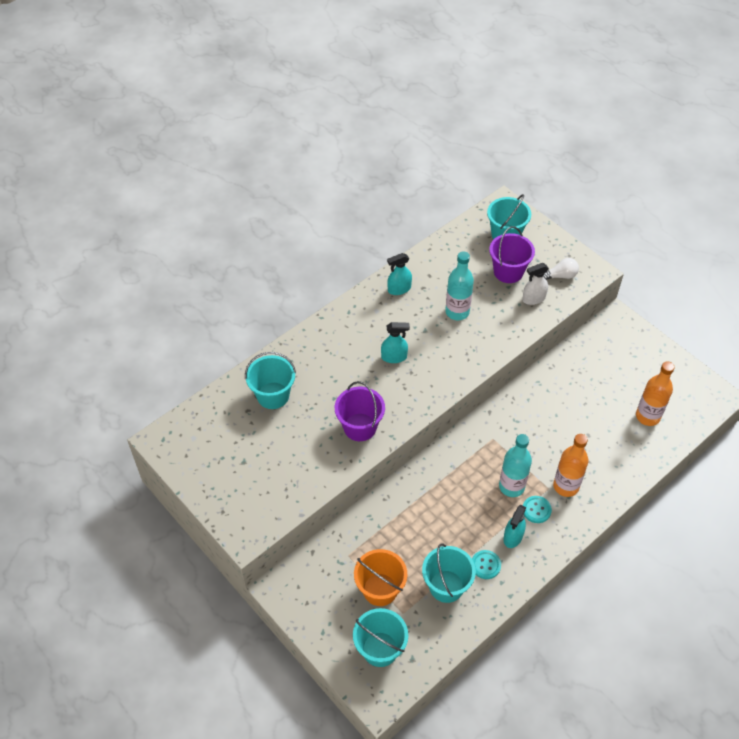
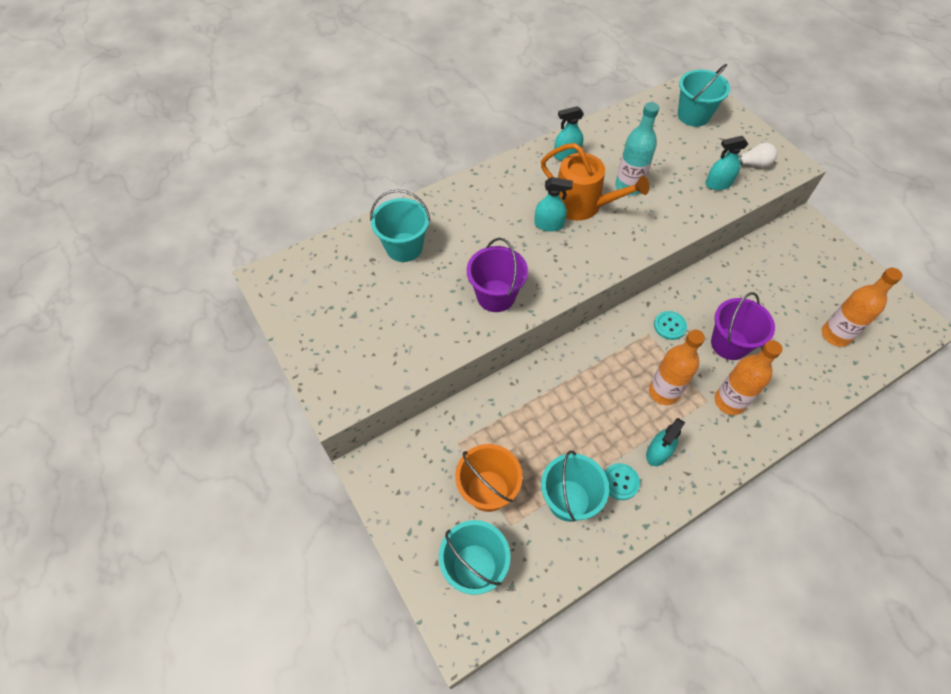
camera: 10 degrees right, 5 degrees up
purple bucket [489,226,535,283] -> purple bucket moved to [711,292,775,360]
turquoise bottle [499,434,532,497] -> orange bottle [649,330,705,405]
white spray bottle [522,263,549,305] -> turquoise spray bottle [705,136,748,190]
turquoise button [523,496,552,523] -> turquoise button moved to [654,311,687,340]
none -> orange watering can [541,143,650,221]

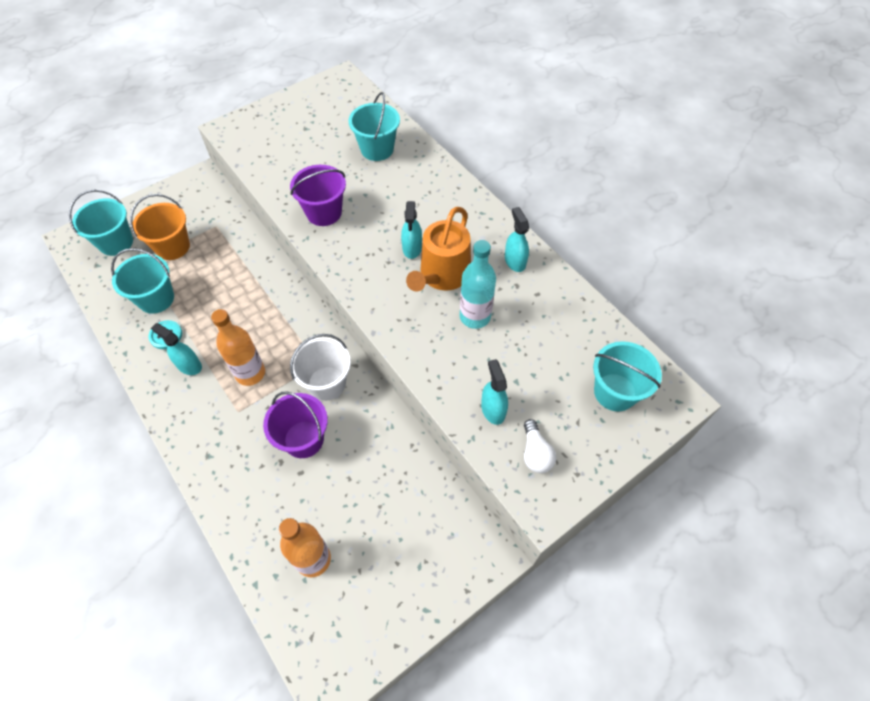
camera: 85 degrees right, 0 degrees up
turquoise button [654,311,687,340] -> white bucket [290,334,351,401]
orange bottle [715,340,782,415] -> none

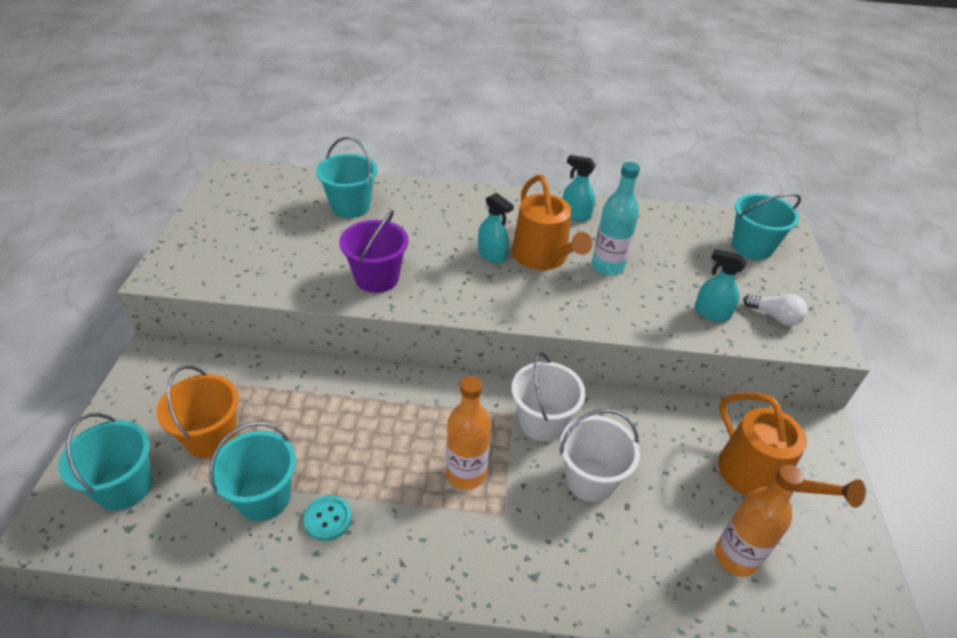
camera: 50 degrees left, 15 degrees down
turquoise spray bottle [151,323,202,375] -> none
purple bucket [263,392,328,458] -> white bucket [560,409,640,502]
none -> orange watering can [718,392,866,508]

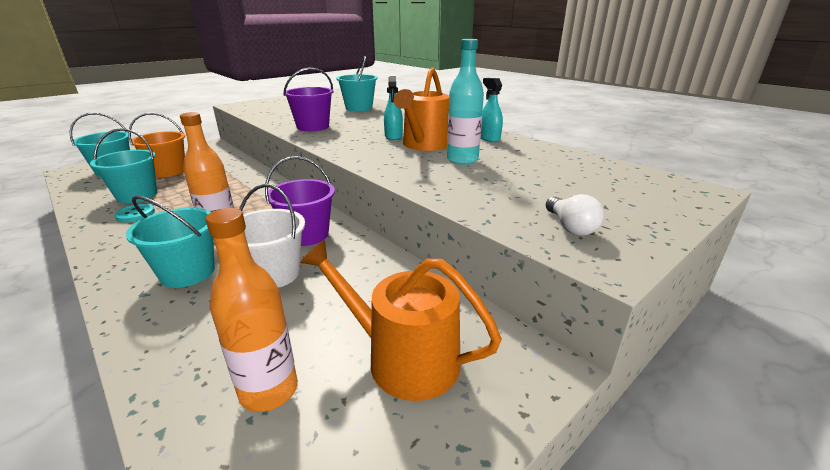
camera: 45 degrees right, 15 degrees down
white bucket [511,352,586,442] -> purple bucket [265,156,335,246]
turquoise spray bottle [695,249,746,322] -> none
orange watering can [718,392,866,508] -> orange watering can turned 105 degrees clockwise [300,240,502,401]
turquoise bucket [732,193,801,260] -> turquoise bucket moved to [126,195,215,288]

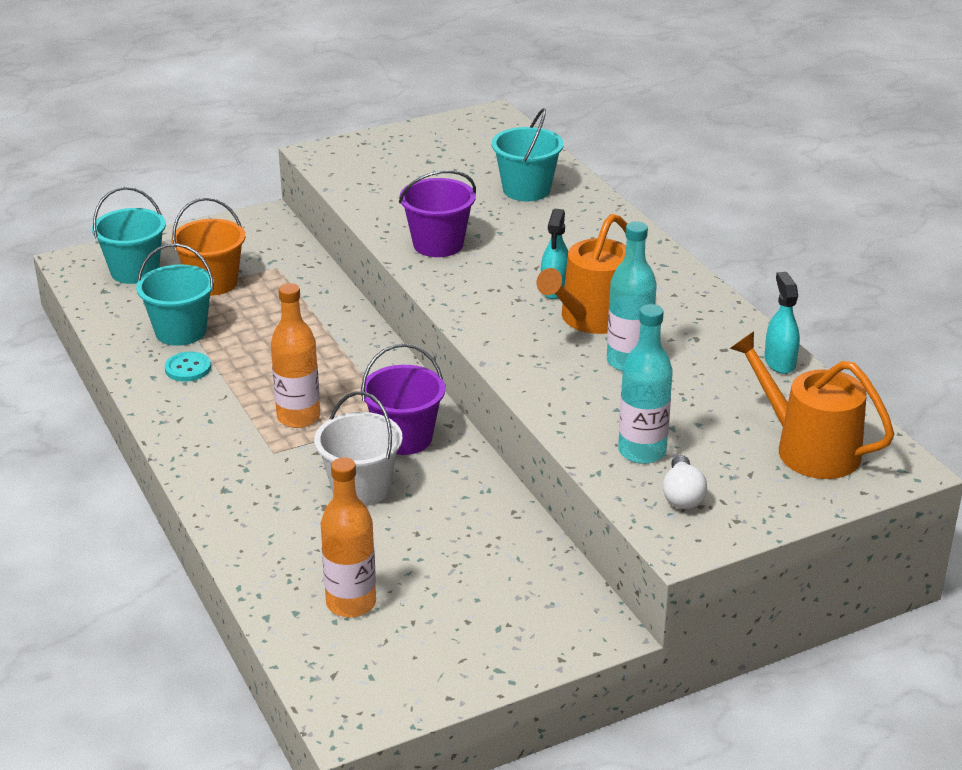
camera: 15 degrees right, 5 degrees up
turquoise bucket [126,195,215,288] -> none
orange watering can [300,240,502,401] -> orange watering can moved to [730,331,894,479]
turquoise spray bottle [481,78,503,142] -> turquoise spray bottle moved to [765,272,800,374]
none -> turquoise bottle [618,304,673,464]

